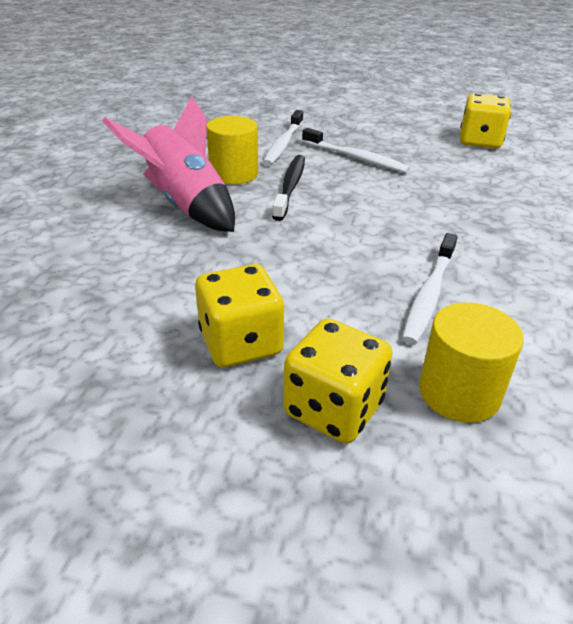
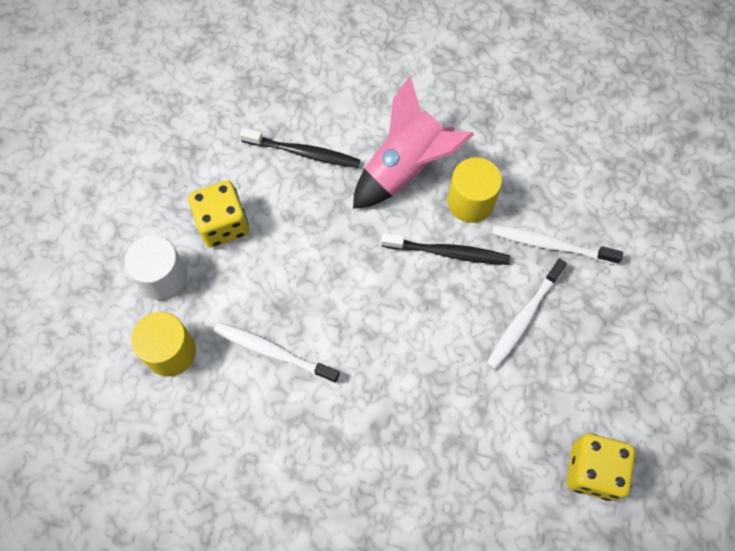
camera: 90 degrees right, 30 degrees up
yellow dice [283,318,393,444] -> white cylinder [124,235,188,300]
none -> black toothbrush [240,128,360,168]

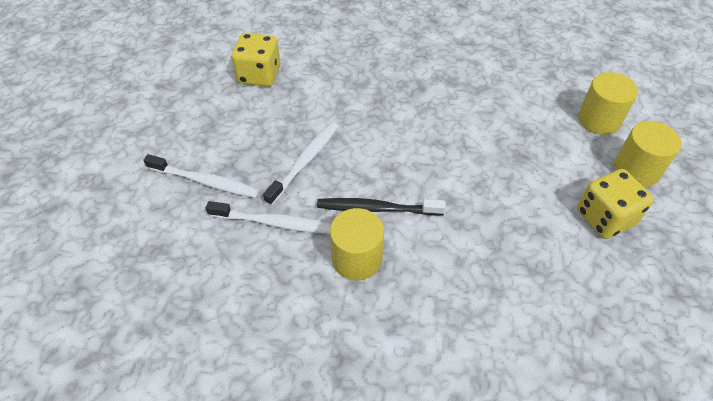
camera: 175 degrees right, 15 degrees down
white cylinder [124,235,188,300] -> yellow cylinder [614,121,681,187]
white toothbrush [214,322,340,384] -> white toothbrush moved to [143,154,260,198]
black toothbrush [240,128,360,168] -> none
pink rocket [353,76,474,209] -> none

